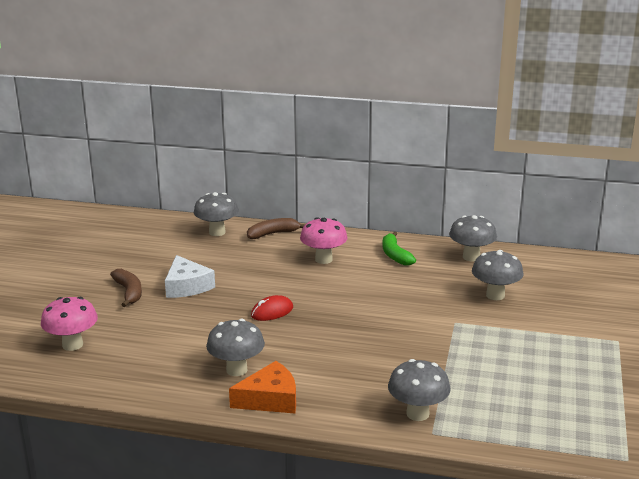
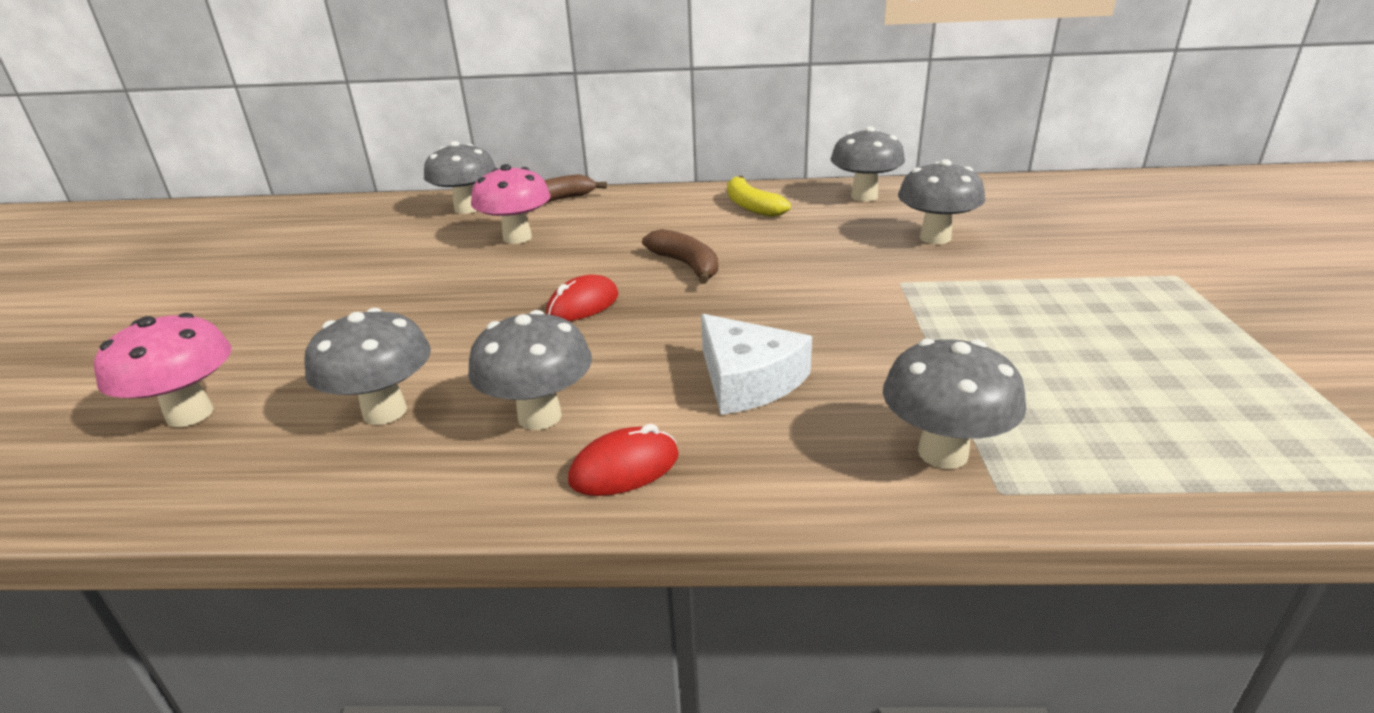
camera: 10 degrees left, 5 degrees up
brown banana [110,269,142,307] -> brown banana moved to [642,229,718,284]
white cheese [165,255,215,298] -> white cheese moved to [701,314,812,415]
orange cheese [229,361,296,413] -> red mouse [568,424,679,496]
pink mushroom [300,217,348,264] -> pink mushroom moved to [471,164,551,244]
green banana [382,231,416,266] -> yellow banana [727,176,791,217]
none -> grey mushroom [304,308,431,425]

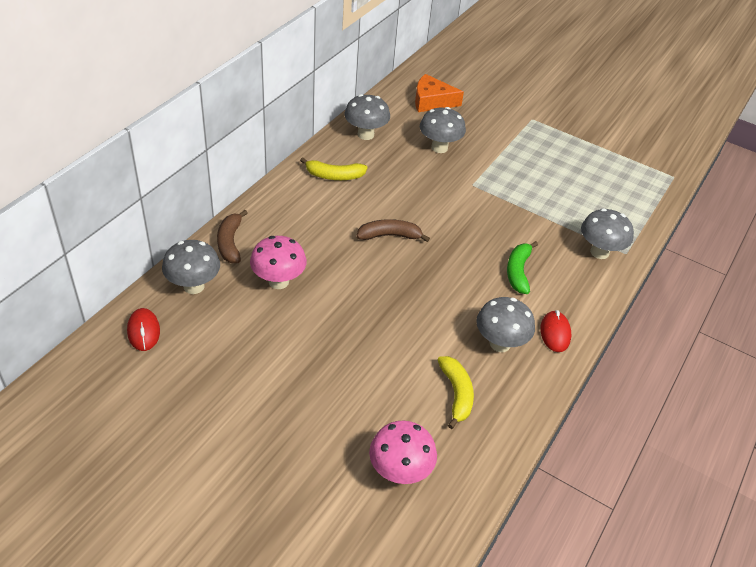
camera: 65 degrees left, 15 degrees up
grey mushroom [304,308,431,425] -> yellow banana [437,356,474,429]
red mouse [546,275,619,321] -> red mouse moved to [127,308,160,351]
white cheese [701,314,812,415] -> green banana [507,241,538,294]
none -> orange cheese [415,74,464,112]

